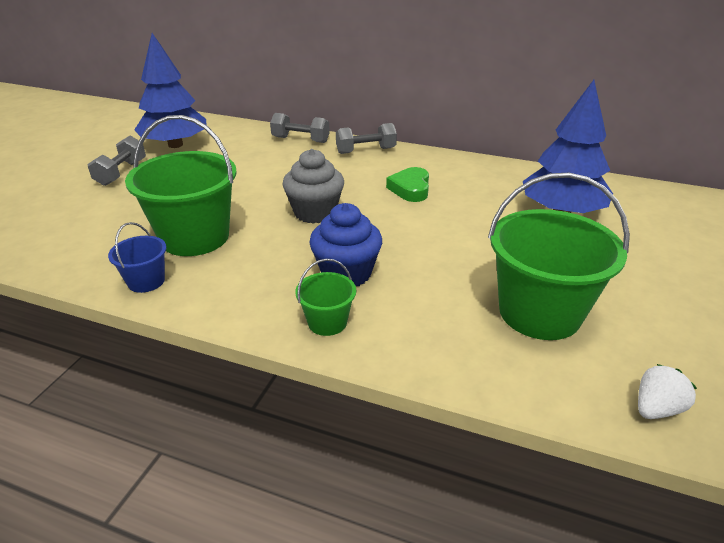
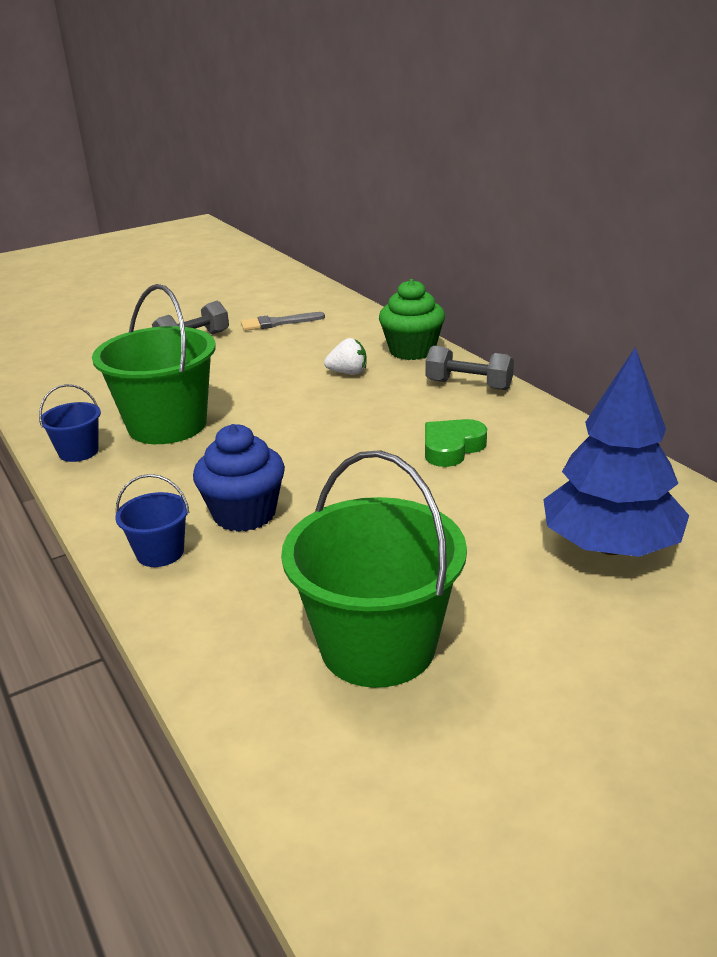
camera: 40 degrees right, 5 degrees down
blue tree [134,33,206,148] -> grey brush [241,312,325,331]
grey dumbbell [270,113,330,143] -> green cupcake [379,279,445,360]
grey cupcake [283,149,344,224] -> none
green bucket [295,259,356,336] -> blue bucket [115,474,189,567]
white strawberry [638,364,697,419] -> white strawberry moved to [324,338,367,375]

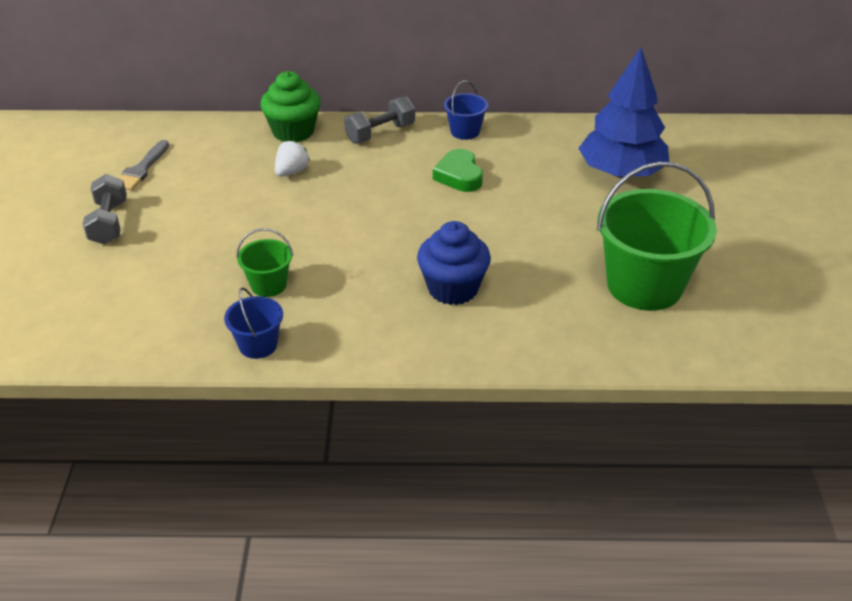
camera: 60 degrees left, 10 degrees up
green bucket [92,284,216,444] -> green bucket [237,228,293,297], size x0.48
blue bucket [115,474,189,567] -> blue bucket moved to [444,81,488,140]

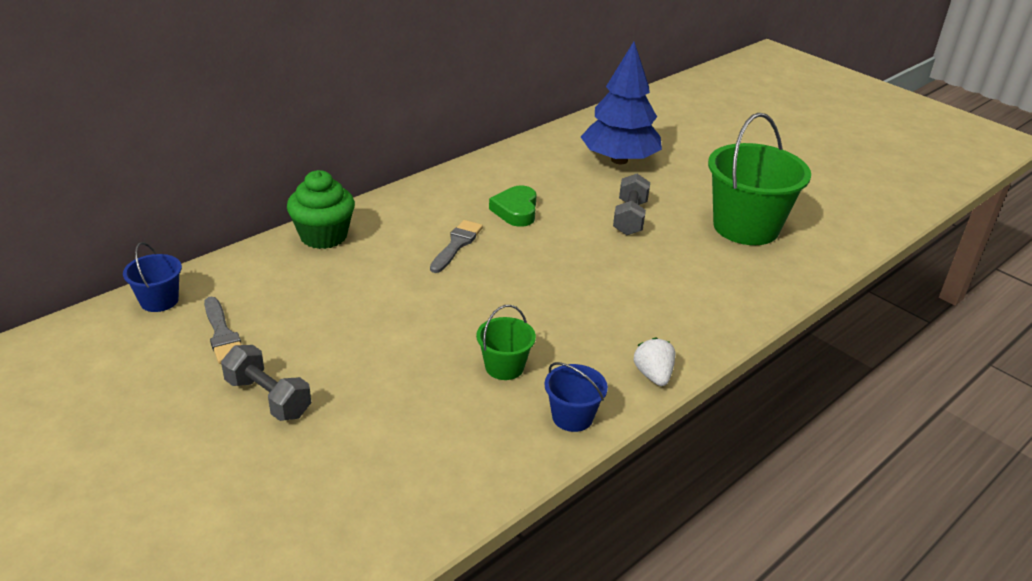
camera: 45 degrees left, 5 degrees down
white strawberry [275,140,310,177] -> white strawberry moved to [634,337,675,386]
grey dumbbell [344,96,415,143] -> grey dumbbell moved to [613,174,650,235]
blue cupcake [417,221,491,305] -> none
green heart [433,149,483,192] -> green heart turned 60 degrees clockwise [489,186,537,227]
blue bucket [444,81,488,140] -> blue bucket moved to [123,242,182,312]
none -> grey brush [430,220,483,273]

